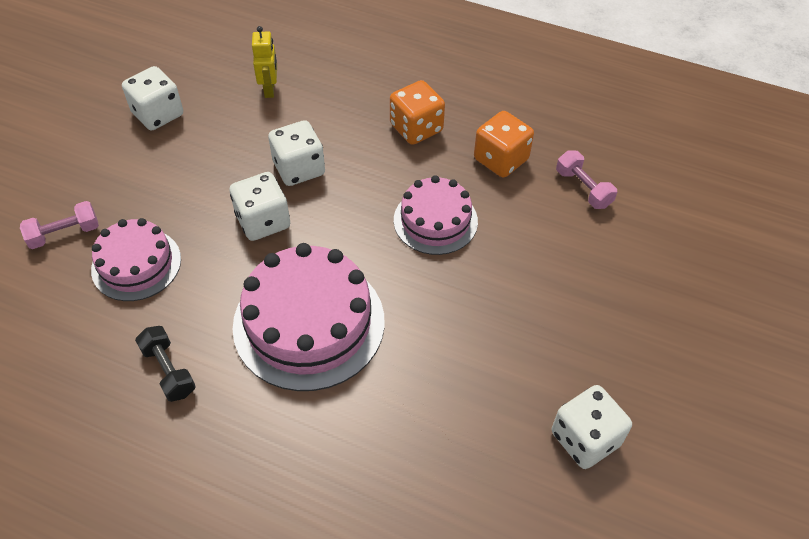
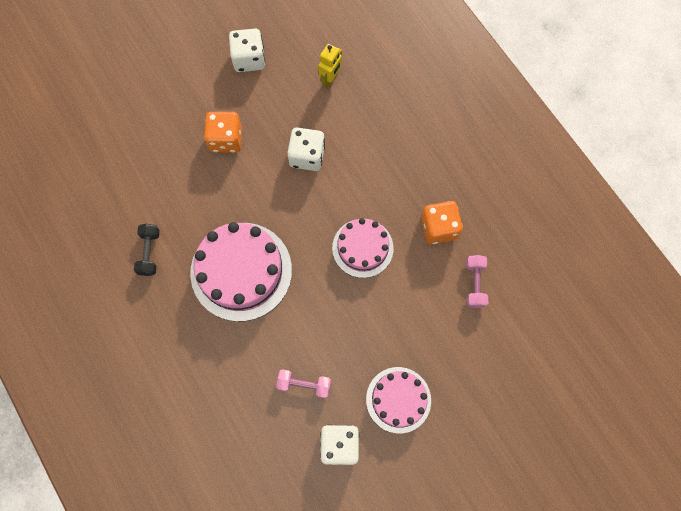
camera: 35 degrees right, 20 degrees up
pink dumbbell [20,201,99,249] -> pink dumbbell moved to [276,370,331,398]
pink cake [91,218,181,301] -> pink cake moved to [366,367,431,433]
white dice [229,172,290,241] -> none
orange dice [390,80,445,145] -> orange dice moved to [204,112,242,153]

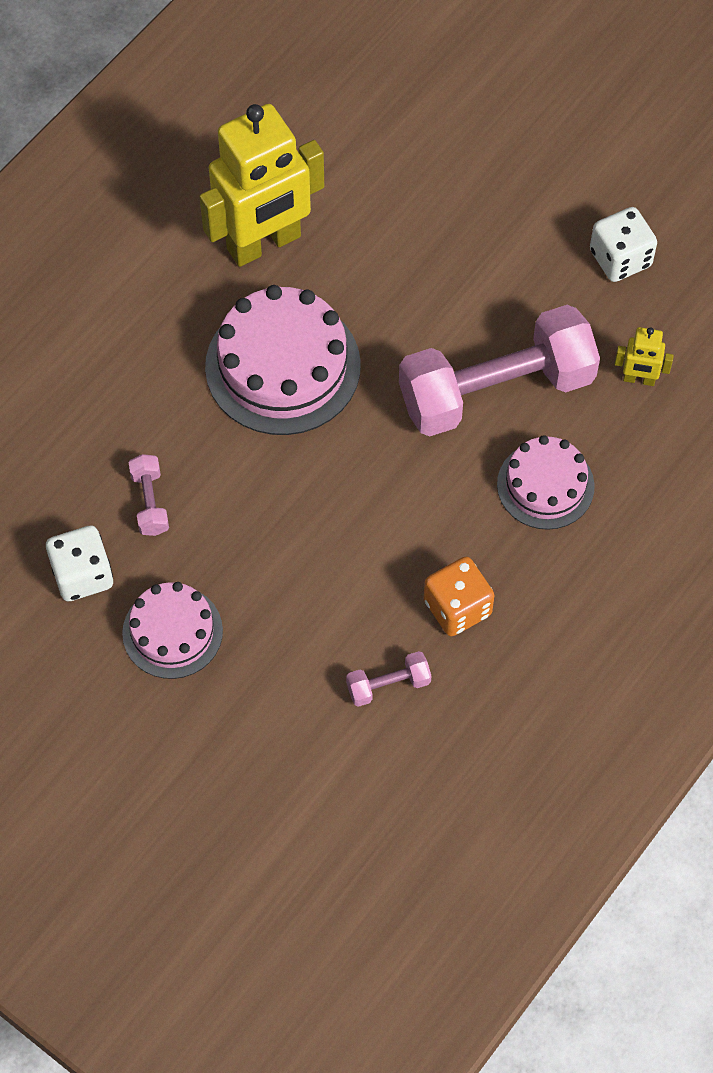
camera: 70 degrees right, 10 degrees down
black dumbbell [134,224,160,276] -> yellow robot [199,104,324,267]
orange dice [204,112,242,153] -> none
white dice [287,128,325,171] -> pink dumbbell [399,305,600,436]
pink cake [332,218,394,278] -> pink cake moved to [497,435,595,530]

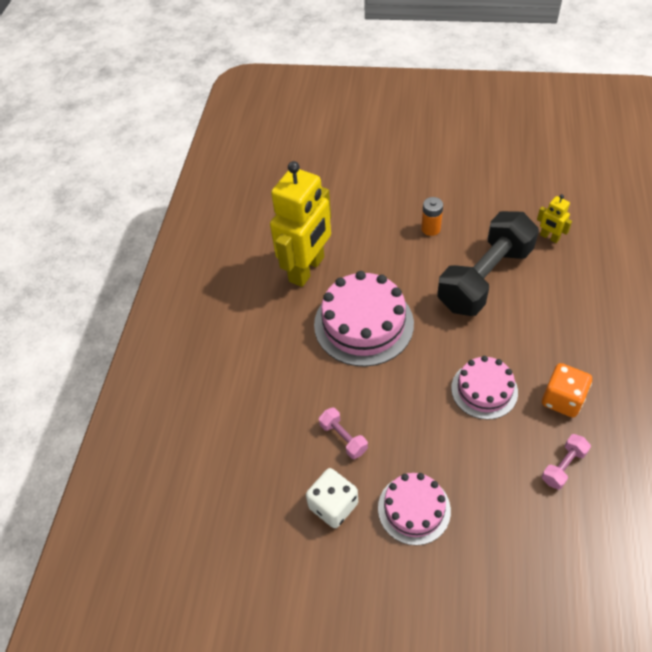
camera: 25 degrees left, 10 degrees down
pink dumbbell [399,305,600,436] -> black dumbbell [437,211,539,316]
pink cake [497,435,595,530] -> pink cake moved to [451,356,518,420]
white dice [590,207,657,282] -> none
yellow robot [615,327,674,386] -> yellow robot turned 60 degrees clockwise [537,194,572,243]
none -> orange battery [421,197,443,236]

